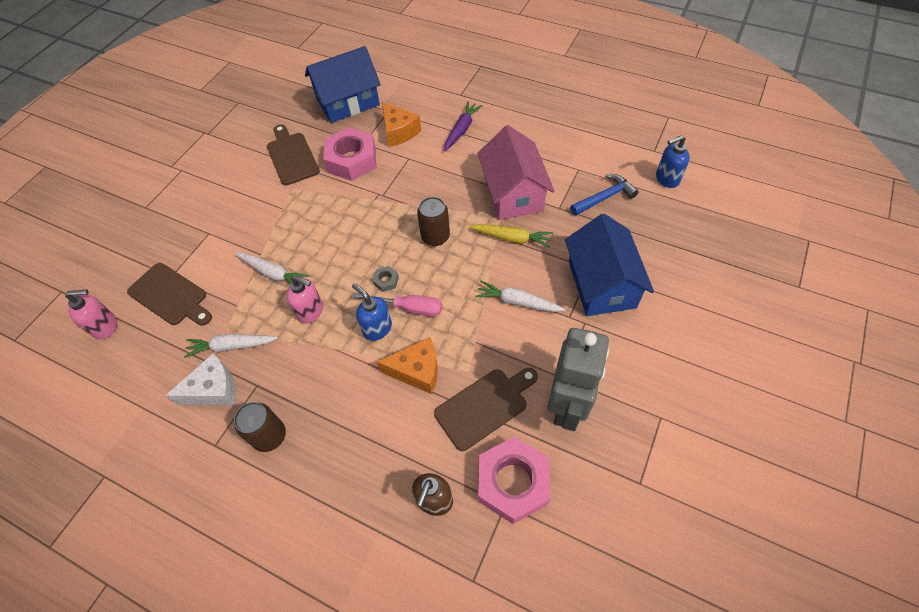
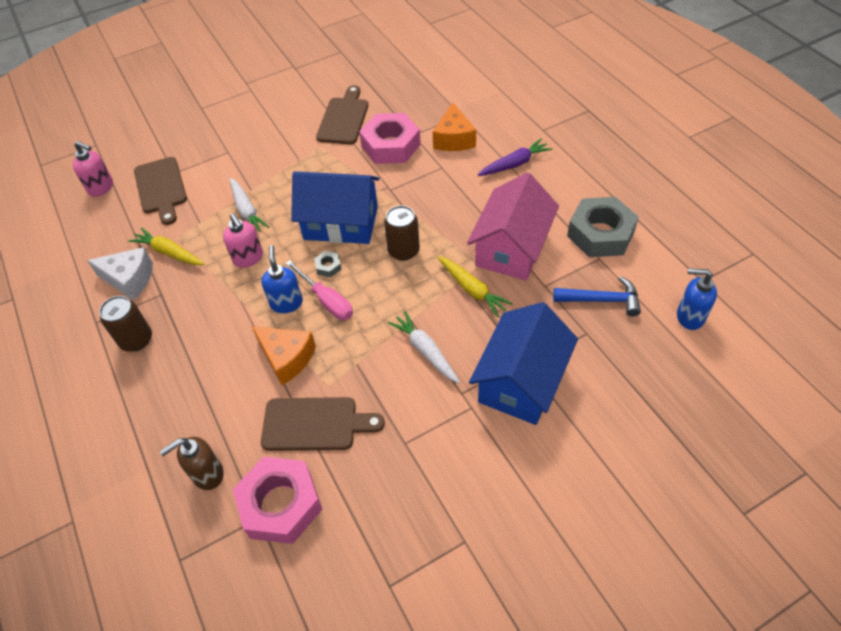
camera: 35 degrees right, 5 degrees down
white carrot [184,334,278,358] -> yellow carrot [128,228,204,265]
blue house [305,46,381,123] -> blue house moved to [291,171,380,244]
grey robot [548,328,609,431] -> none
none -> grey nut [567,197,639,257]

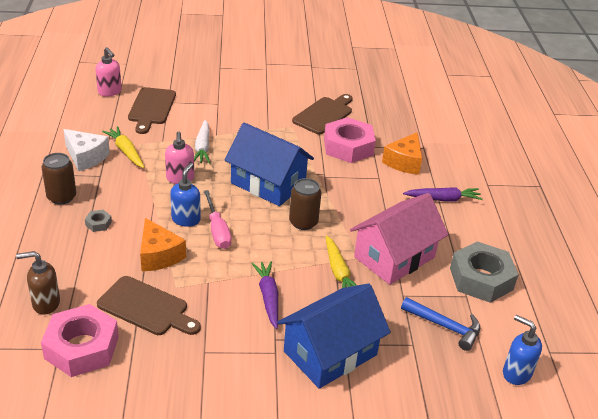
camera: 20 degrees right, 15 degrees down
grey nut [314,251,342,277] -> grey nut moved to [85,210,112,232]
white carrot [388,311,460,384] -> purple carrot [251,261,278,329]

